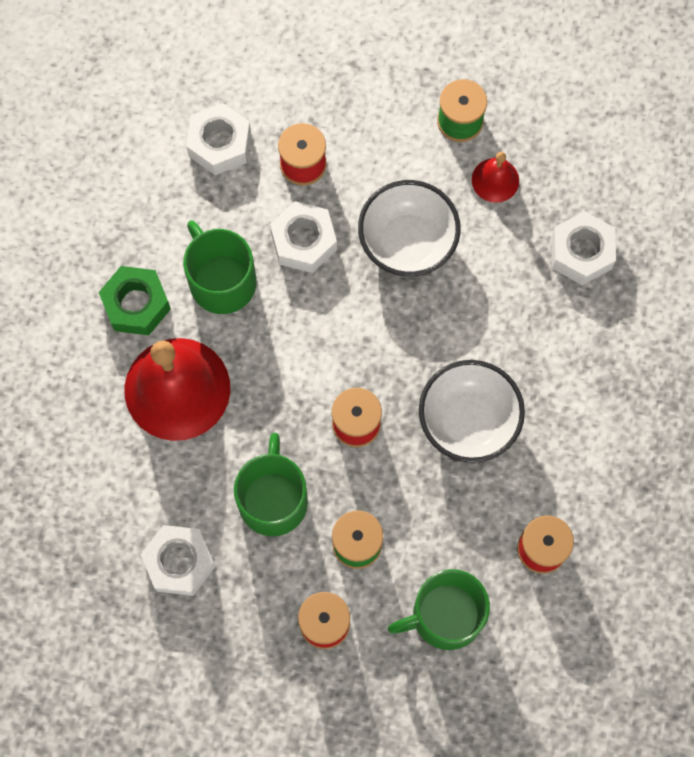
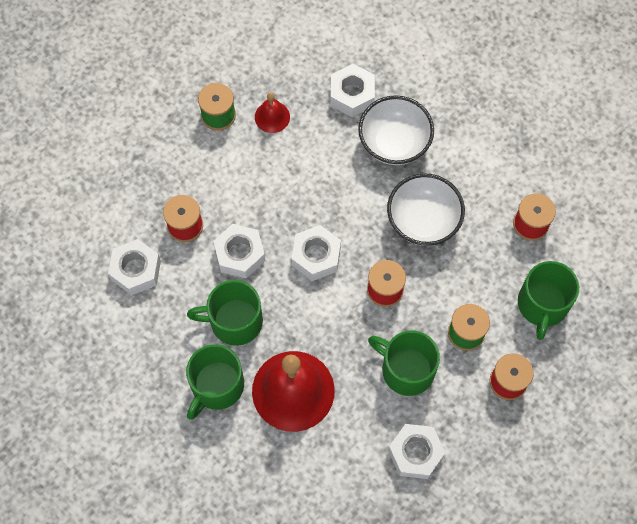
camera: 60 degrees left, 5 degrees down
green nut [99,266,171,335] -> green mug [186,344,244,420]
white bowl [358,180,461,276] -> white bowl moved to [358,95,434,165]
none -> white nut [292,225,341,281]

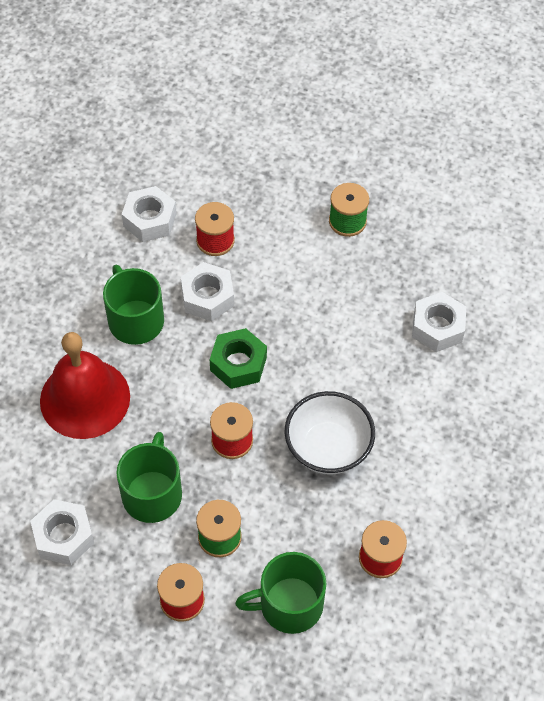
camera: 65 degrees right, 10 degrees down
green mug [186,344,244,420] -> none
red bell [255,92,290,133] -> none
white nut [292,225,341,281] -> green nut [210,328,267,389]
white bowl [358,95,434,165] -> none

